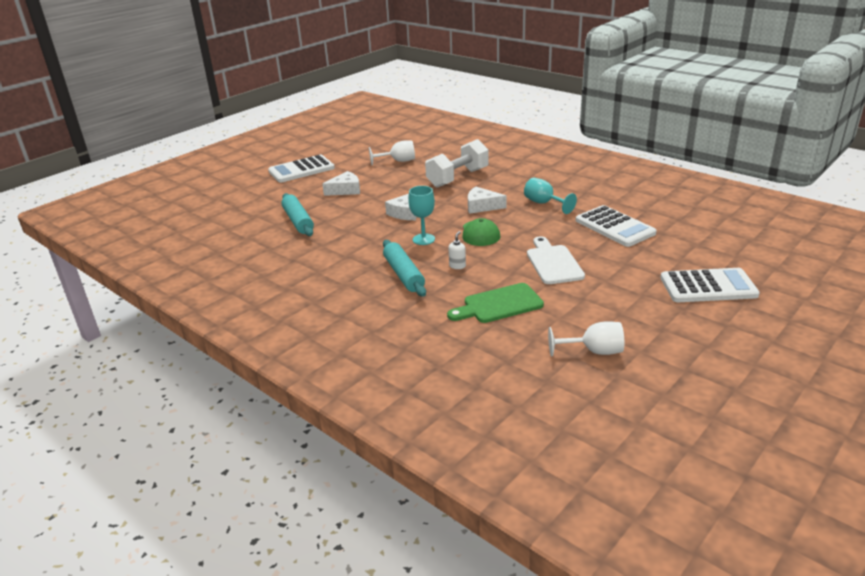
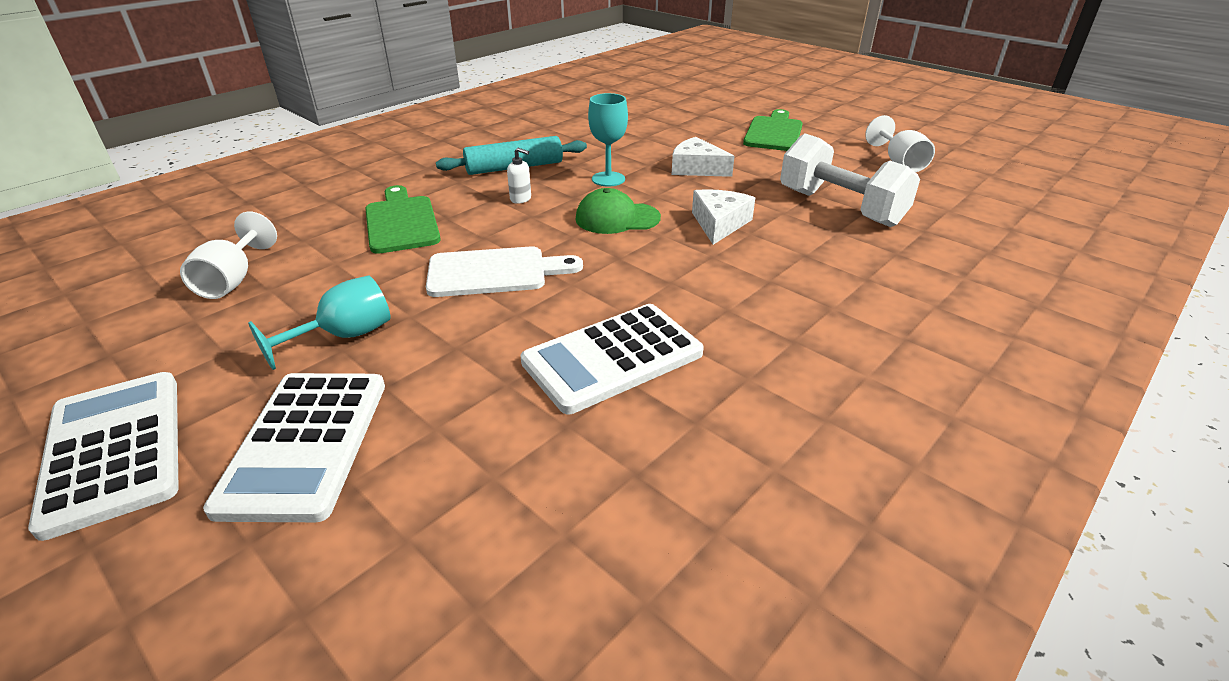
camera: 90 degrees right, 5 degrees up
white calculator [268,155,335,183] -> white calculator moved to [28,372,179,541]
turquoise rolling pin [281,193,314,236] -> none
white cheese [322,171,360,196] -> green cutting board [743,109,803,151]
turquoise goblet [524,178,577,214] -> turquoise goblet moved to [248,276,390,370]

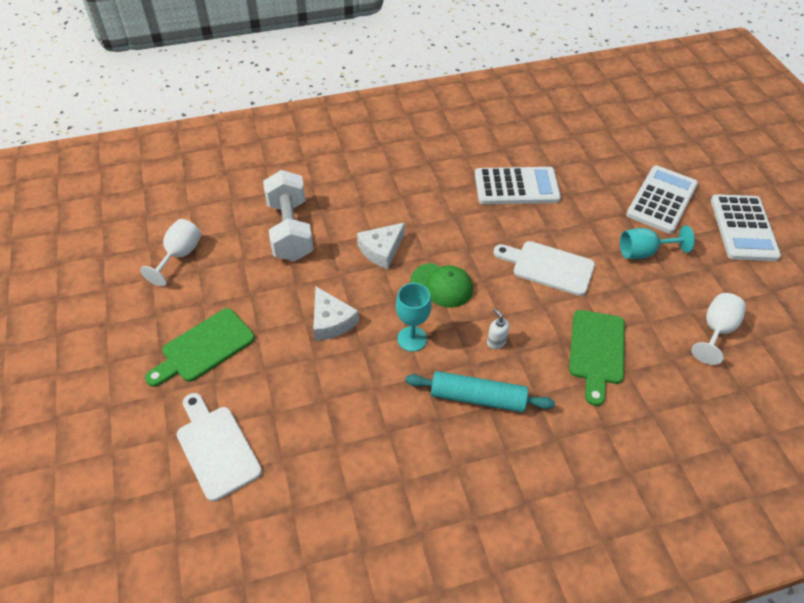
camera: 150 degrees left, 15 degrees up
none -> white cutting board [176,393,262,502]

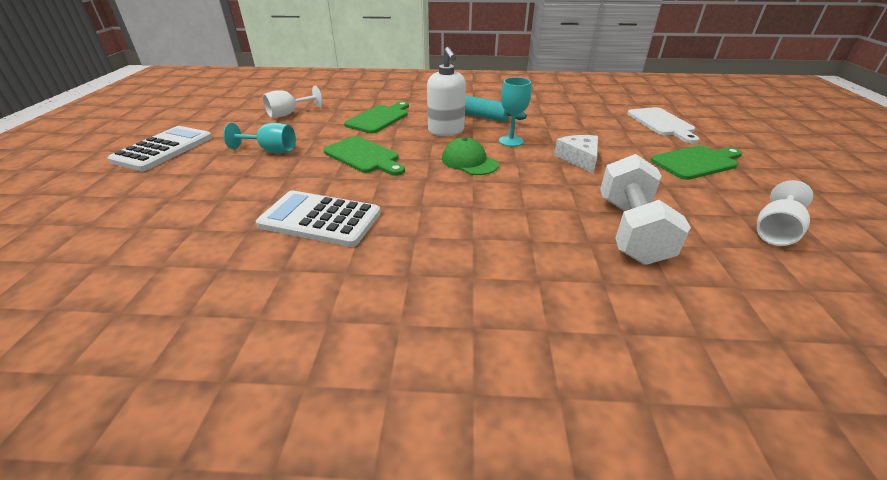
camera: 160 degrees left, 15 degrees down
white cheese [357,222,405,269] -> none
white soap dispenser [487,309,510,349] -> white soap dispenser [427,47,466,136], size x2.22
white cutting board [493,241,595,296] -> green cutting board [323,136,405,176]
white calculator [626,166,698,234] -> none

